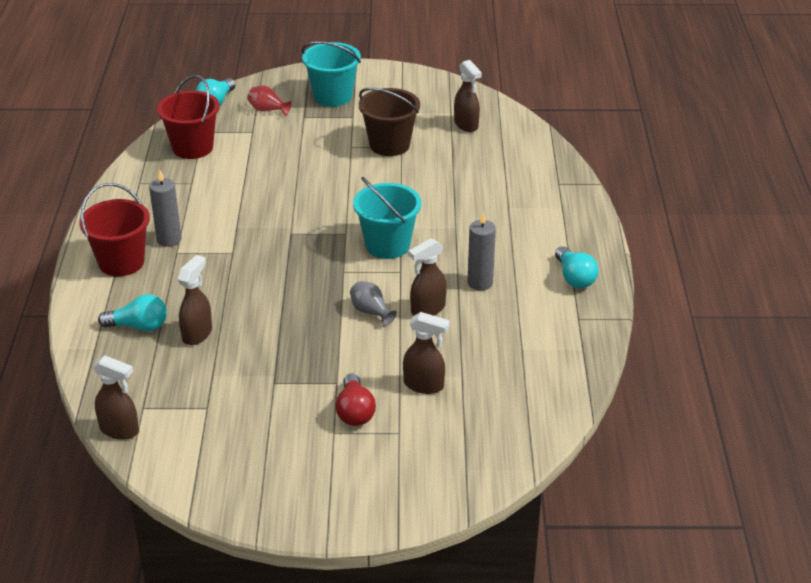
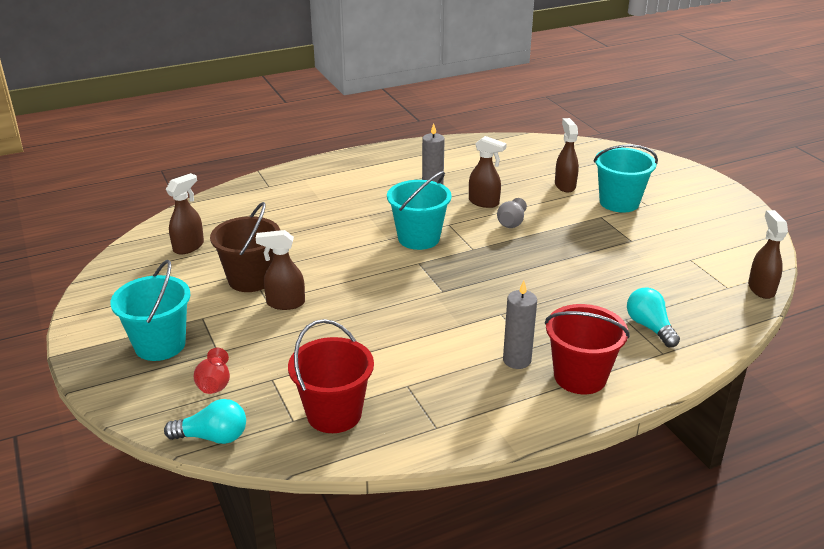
camera: 115 degrees left, 5 degrees down
brown spray bottle [178,255,212,345] -> brown spray bottle moved to [256,230,305,310]
red light bulb [335,373,376,426] -> turquoise bucket [594,144,658,212]
turquoise light bulb [555,246,599,288] -> none

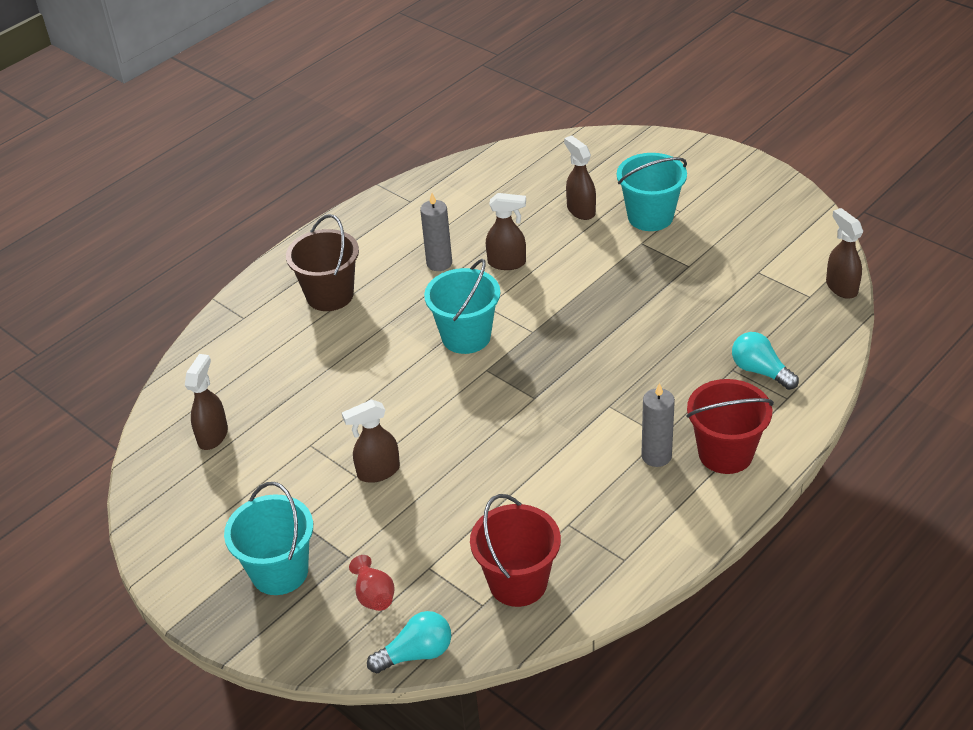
camera: 20 degrees left, 10 degrees up
brown bucket [210,202,280,292] -> brown bucket moved to [286,214,359,311]
grey vase [497,198,527,228] -> none

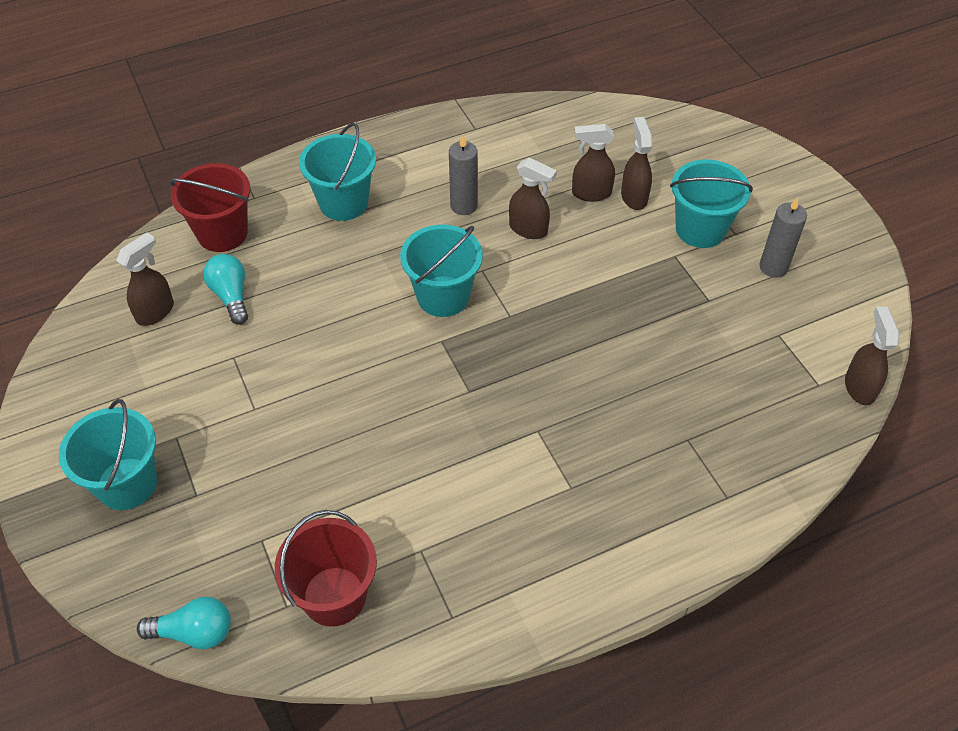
camera: 20 degrees right, 10 degrees up
brown bucket [286,214,359,311] -> turquoise bucket [299,123,376,221]
brown spray bottle [342,400,400,483] -> brown spray bottle moved to [572,124,615,202]
red vase [349,555,395,611] -> none
grey candle [641,383,675,467] -> grey candle moved to [759,197,807,278]
red bucket [686,379,774,474] -> red bucket moved to [169,163,251,252]
turquoise light bulb [732,332,799,390] -> turquoise light bulb moved to [203,254,248,325]

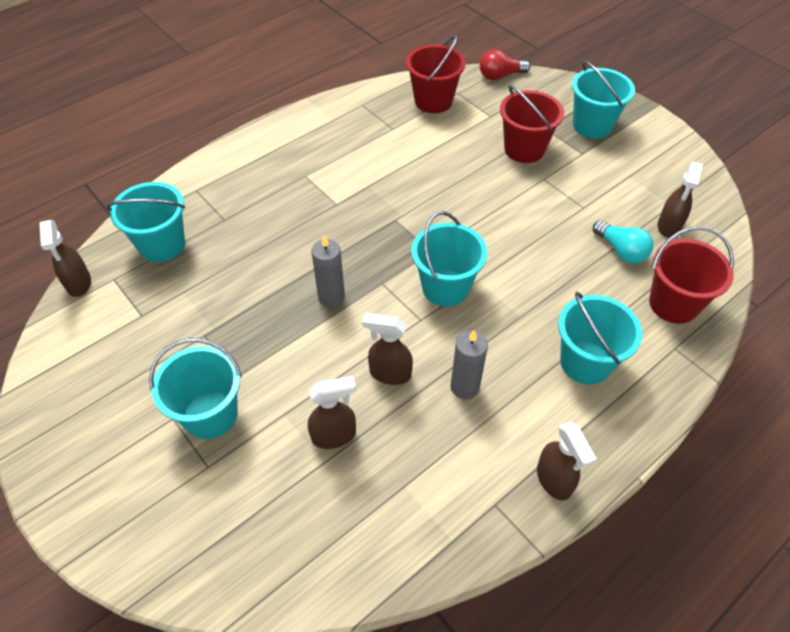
camera: 165 degrees right, 0 degrees up
turquoise light bulb [137,597,231,649] -> red light bulb [480,50,530,80]
brown spray bottle [621,117,653,210] -> brown spray bottle moved to [537,421,597,501]
grey candle [759,197,807,278] -> grey candle moved to [311,235,345,307]
none -> turquoise bucket [107,182,185,262]
none -> red bucket [500,85,564,163]

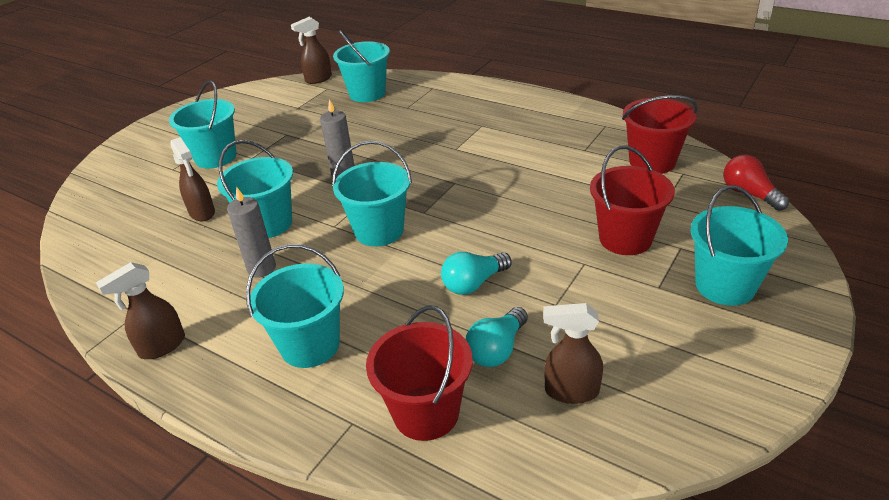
camera: 75 degrees right, 15 degrees down
brown spray bottle [362,313,413,385] -> turquoise bucket [217,140,293,238]
none -> turquoise light bulb [441,252,512,295]

